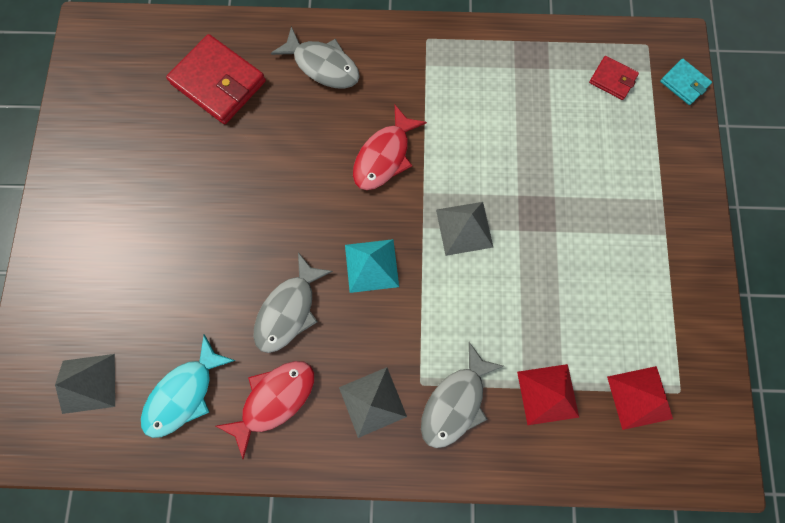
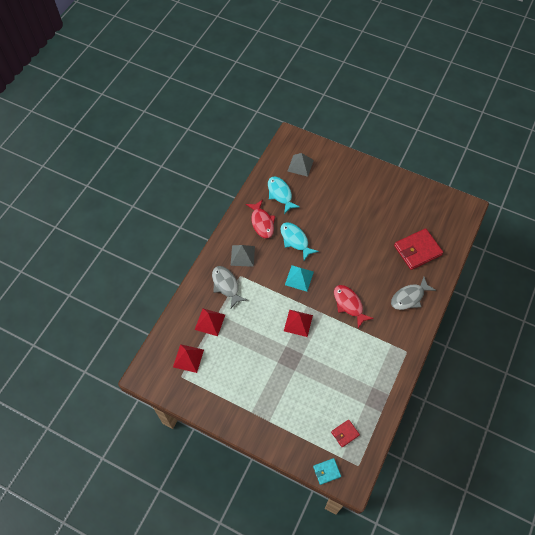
camera: 115 degrees right, 15 degrees down
grey fish [253,252,333,353] -> turquoise fish [280,222,319,260]
grey pyramid [436,202,493,256] -> red pyramid [284,310,313,337]

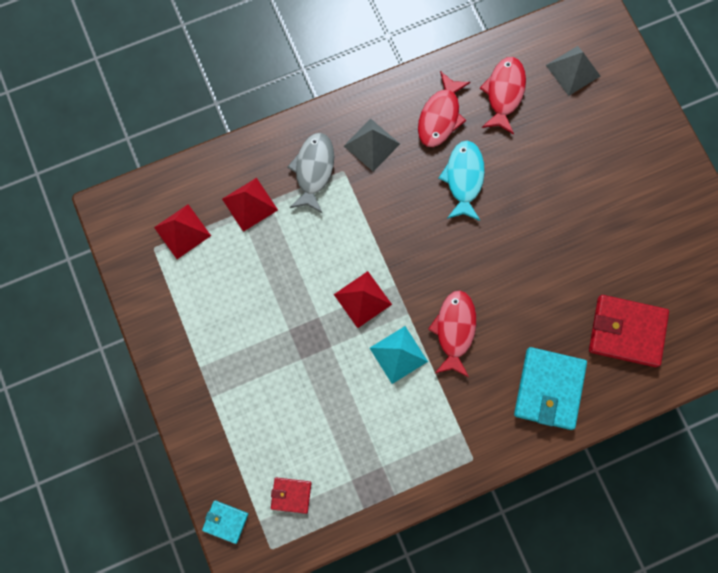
camera: 40 degrees right, 15 degrees up
turquoise fish [268,176,300,214] -> red fish [479,57,526,135]
turquoise pyramid [285,265,314,292] -> turquoise pyramid moved to [370,326,428,384]
grey fish [391,277,436,310] -> turquoise wallet [514,347,587,430]

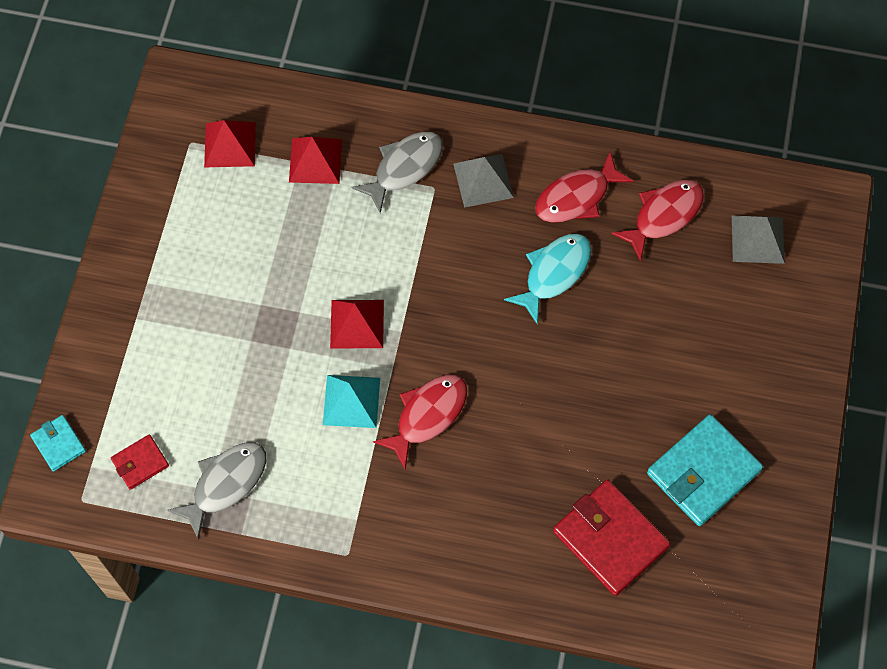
camera: 35 degrees right, 10 degrees down
red wallet [271,477,311,514] -> red wallet turned 75 degrees counterclockwise [111,434,169,490]
turquoise wallet [514,347,587,430] -> turquoise wallet moved to [647,414,763,526]
none -> grey fish [167,442,267,539]

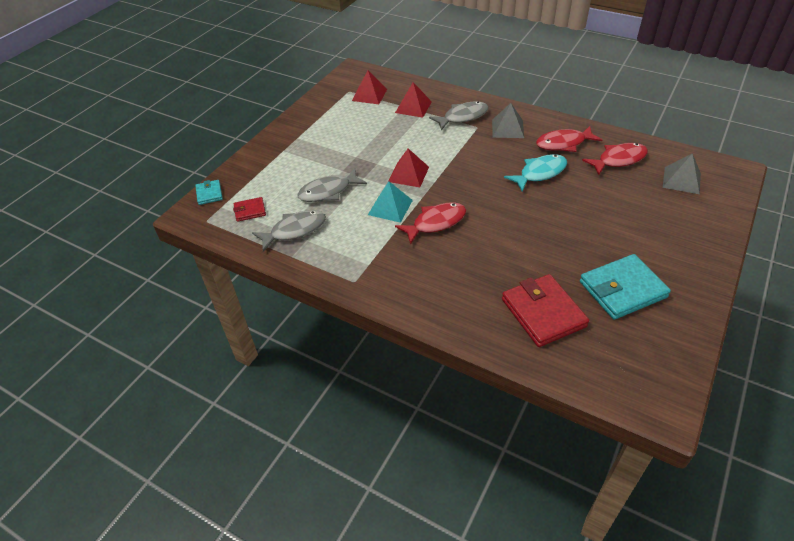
camera: 20 degrees right, 20 degrees down
none -> grey fish [297,168,367,202]

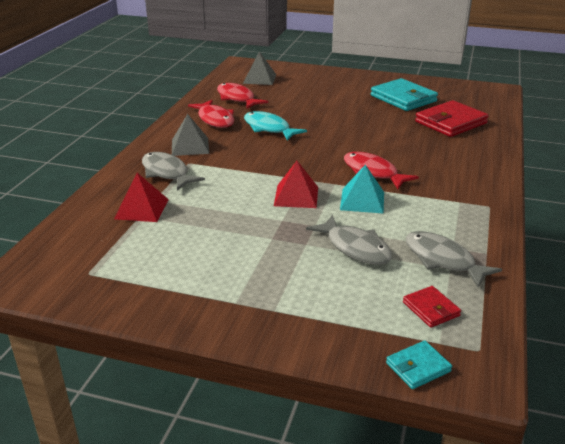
camera: 105 degrees left, 15 degrees down
red pyramid [352,70,387,104] -> none

